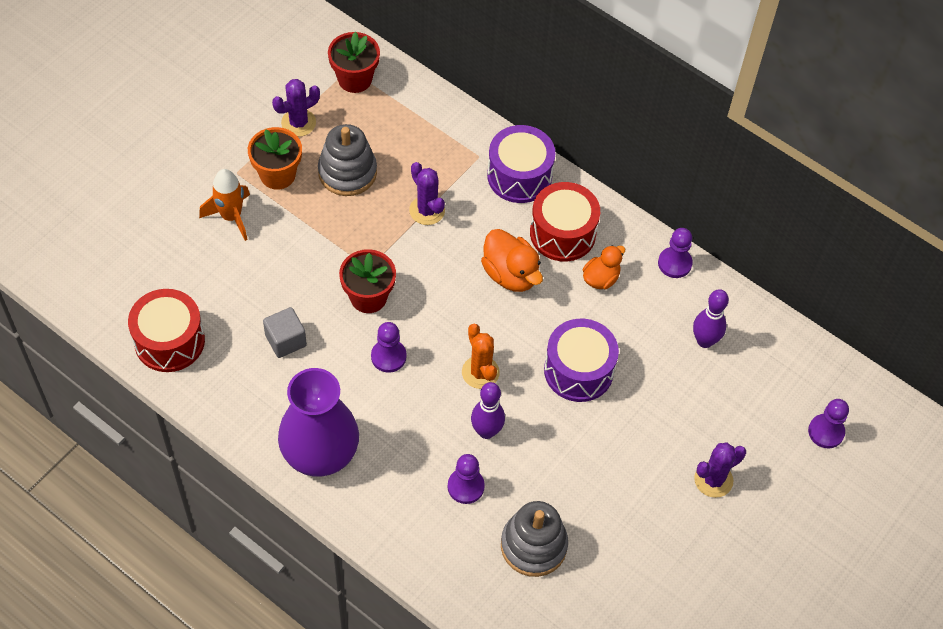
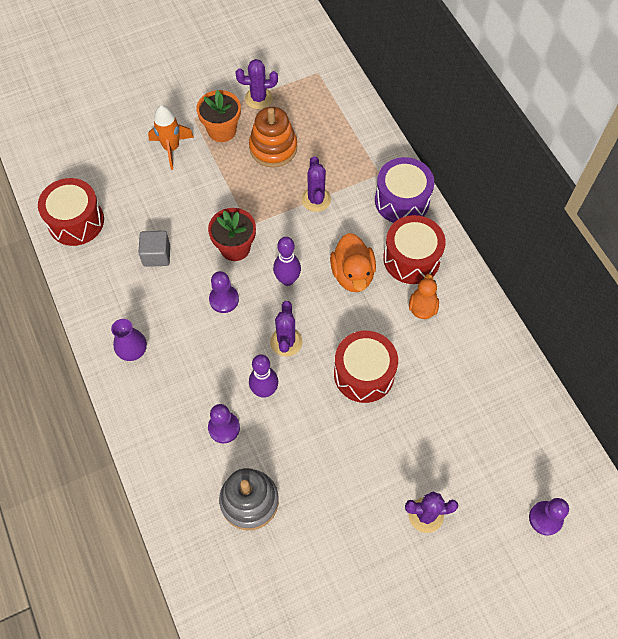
camera: 30 degrees right, 5 degrees up
purple vase [278,368,359,477] -> purple vase [111,319,147,361], size x0.49
grey stacking toy [318,124,377,196] -> orange stacking toy [249,107,297,167]
red flower pot [328,32,380,93] -> none
orange cactus [462,324,500,389] -> purple cactus [270,301,303,357]
purple drum [544,319,619,402] -> red drum [334,331,398,403]
orange duck [583,245,625,290] -> orange duck turned 60 degrees counterclockwise [409,274,439,319]
purple pawn [658,228,693,278] -> none
purple bowling pin [693,289,729,348] -> purple bowling pin moved to [273,237,301,286]

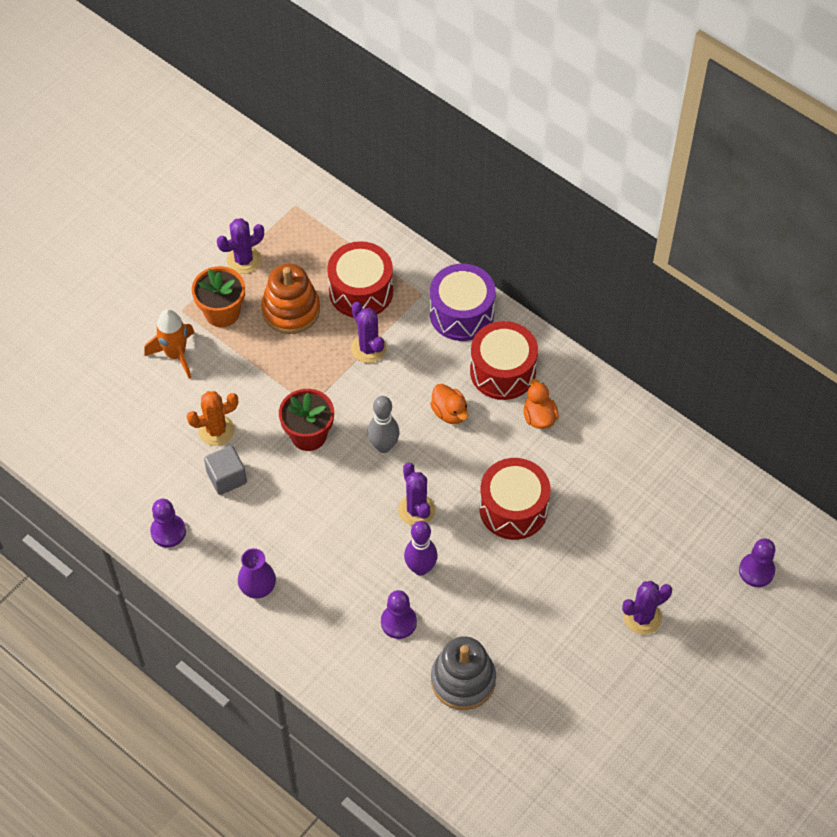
camera: 25 degrees left, 5 degrees down
red drum [38,178,104,246] -> red drum moved to [327,241,393,318]
purple pawn [209,271,239,313] -> purple pawn moved to [150,499,186,548]
purple bowling pin [273,237,301,286] -> grey bowling pin [367,396,399,453]
orange duck [330,233,376,292] -> orange duck [430,384,468,424], size x0.65
none -> orange cactus [187,391,238,446]

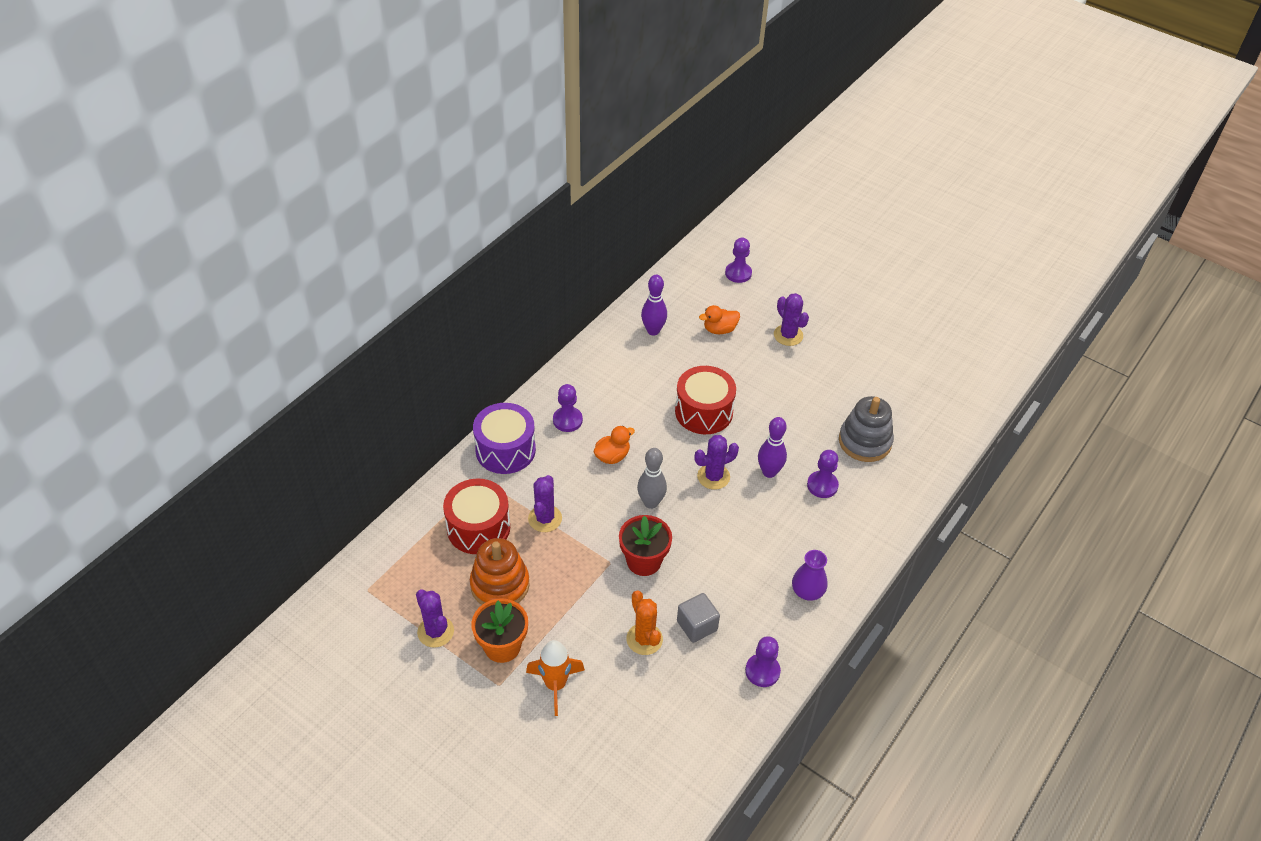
camera: 95 degrees left, 10 degrees down
purple cactus [351,302,387,363] -> purple cactus turned 45 degrees counterclockwise [528,475,562,532]
red drum [470,321,538,400] -> purple pawn [553,384,583,432]
orange duck [523,379,559,429] -> orange duck moved to [699,305,740,334]
none -> purple bowling pin [641,275,667,335]

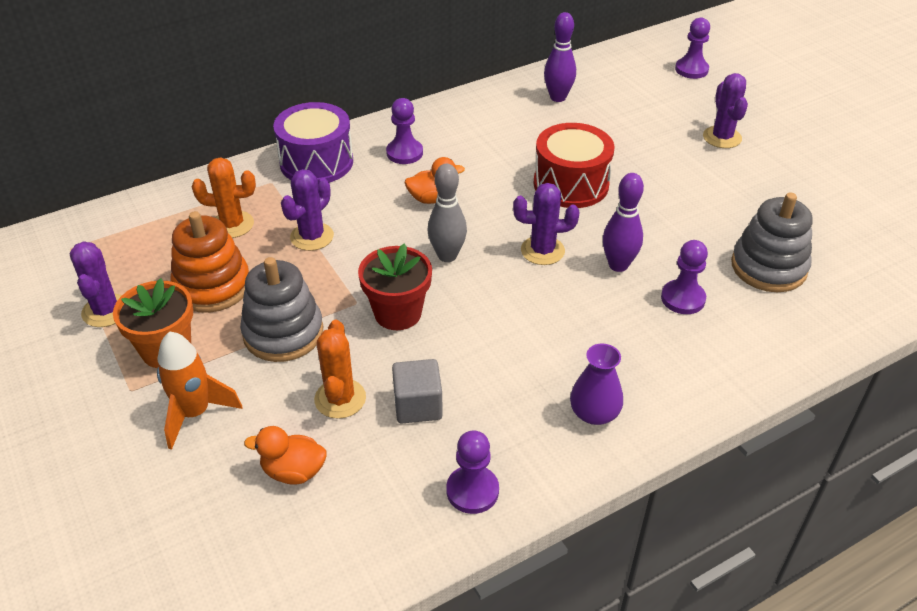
camera: 25 degrees right, 5 degrees down
red drum [443,479,510,554] -> orange cactus [192,158,256,238]
orange duck [699,305,740,334] -> orange duck moved to [244,426,327,485]
none -> grey stacking toy [240,257,323,362]

